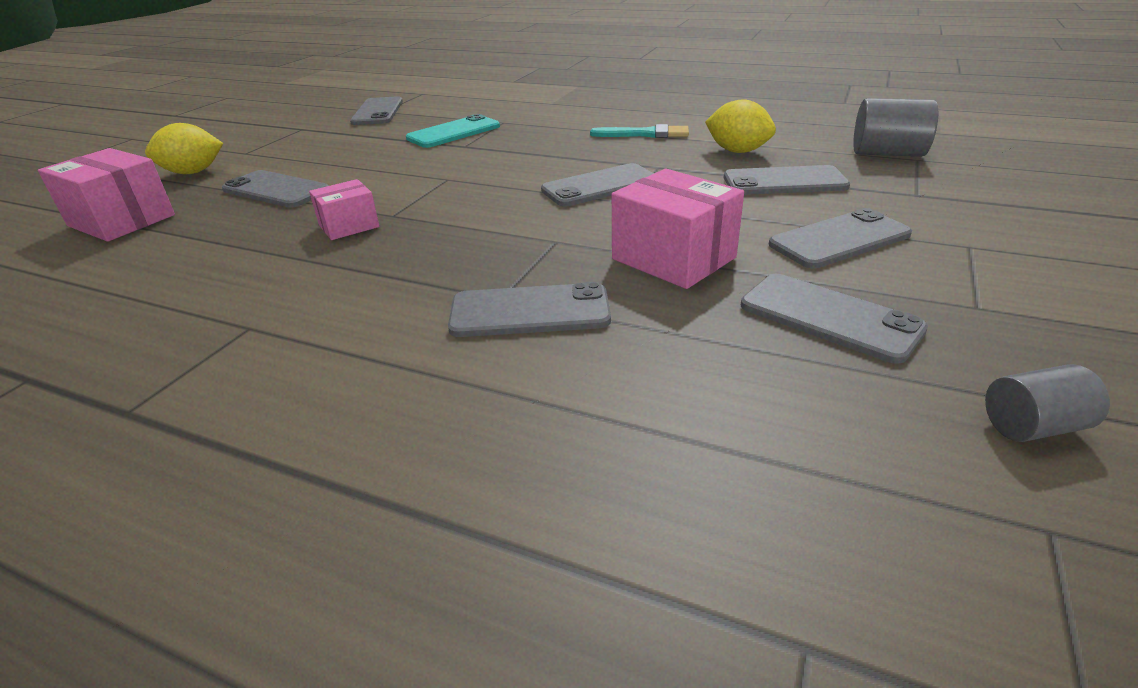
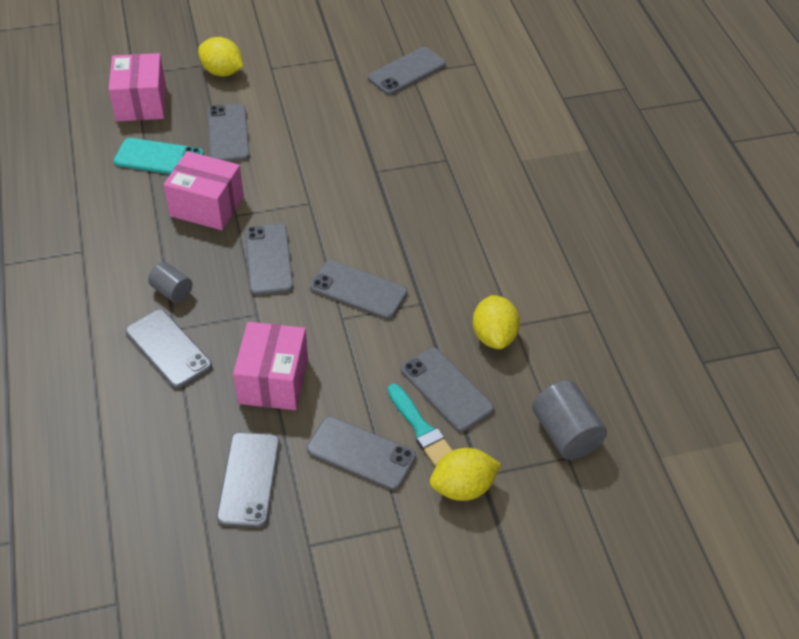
camera: 50 degrees right, 15 degrees up
pink box [309,179,379,240] -> pink box [163,151,244,230], size x1.66
turquoise phone [406,114,500,148] -> turquoise phone moved to [114,138,204,174]
turquoise brush [590,124,689,138] -> turquoise brush moved to [388,384,453,466]
grey cylinder [985,364,1110,442] -> grey cylinder moved to [148,262,192,303]
none -> grey phone [245,224,294,295]
none -> yellow lemon [430,448,501,501]

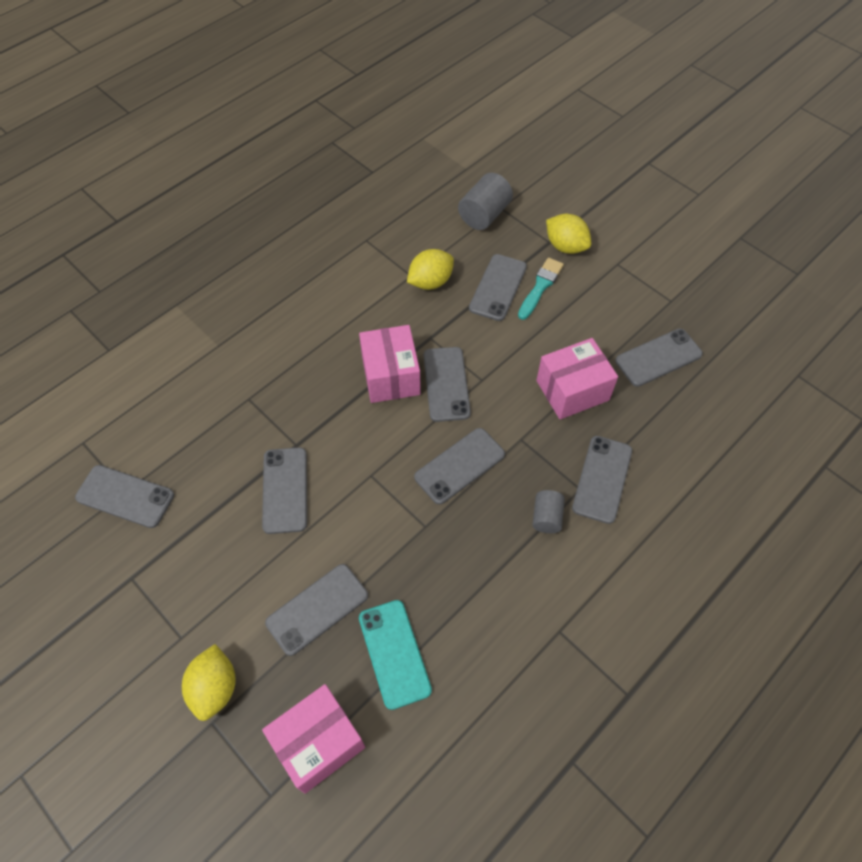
camera: 120 degrees left, 10 degrees up
pink box [163,151,244,230] -> pink box moved to [359,325,421,403]
grey phone [307,416,416,490] -> grey phone moved to [262,447,307,534]

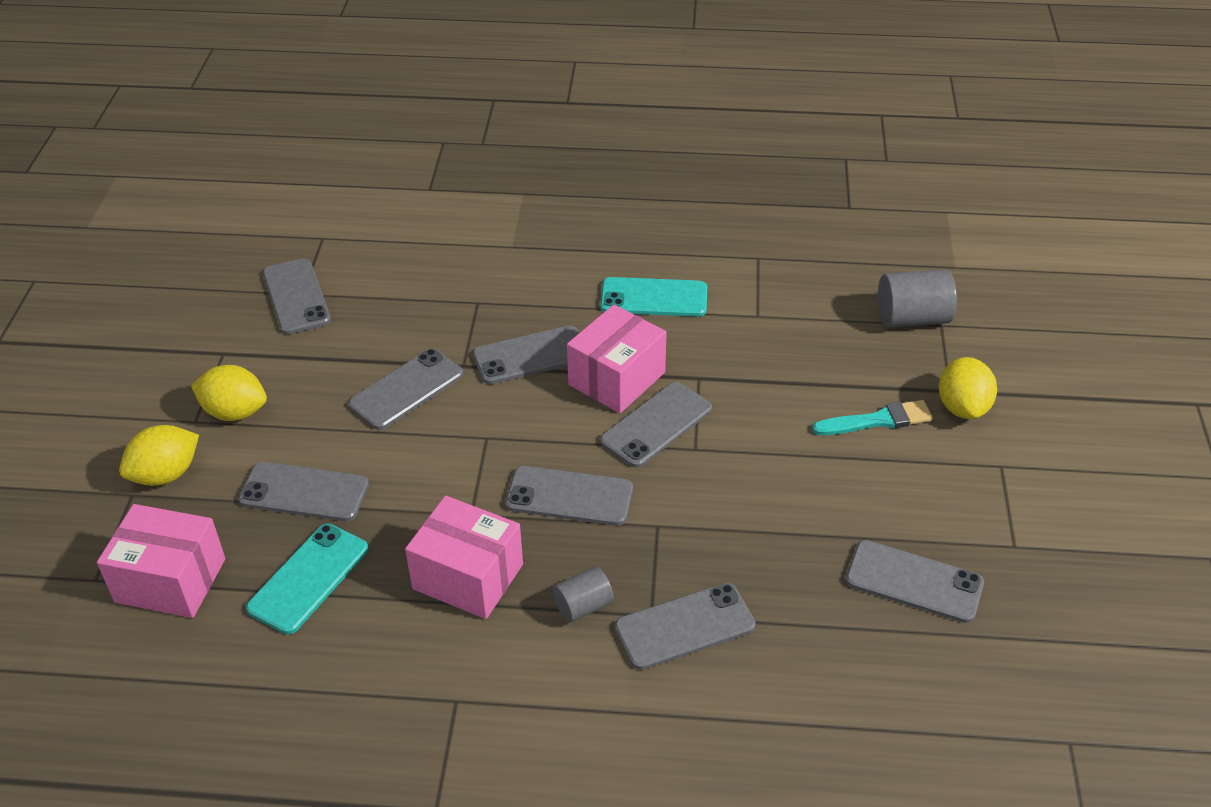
camera: 50 degrees right, 15 degrees down
yellow lemon [407,249,454,290] -> yellow lemon moved to [191,365,267,421]
grey phone [469,254,527,321] -> grey phone moved to [473,325,579,384]
pink box [536,338,618,419] -> pink box moved to [405,496,523,619]
none -> turquoise phone [600,277,707,317]

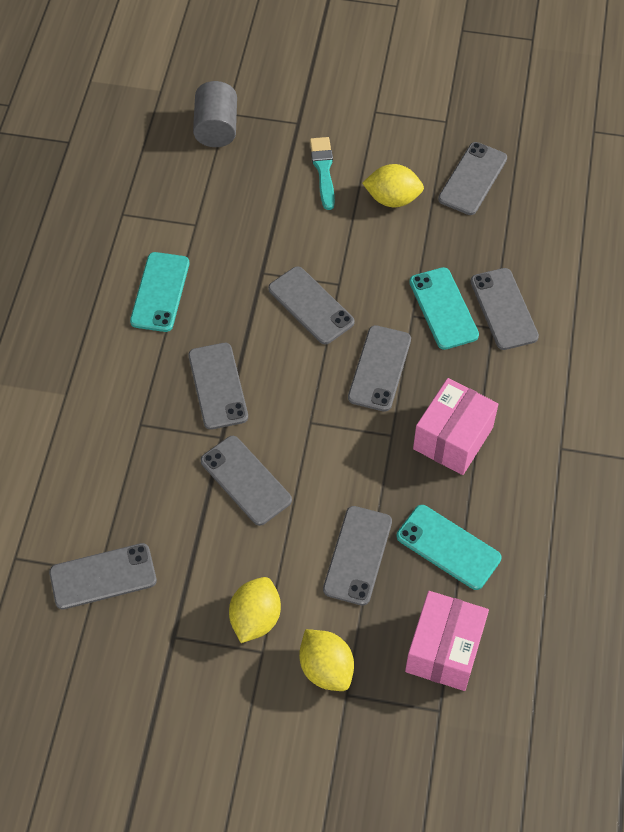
camera: 85 degrees left, 15 degrees up
grey cylinder [553,566,614,622] -> none
pink box [567,304,667,413] -> none
yellow lemon [939,357,997,419] -> yellow lemon moved to [362,164,424,207]
none -> turquoise phone [409,267,479,350]

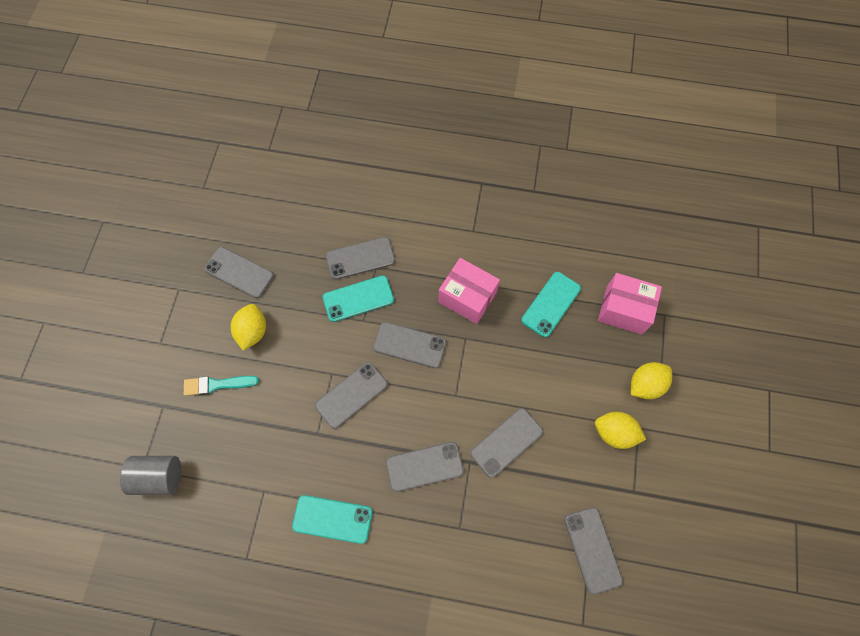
camera: 90 degrees left, 10 degrees up
grey phone [323,506,392,606] -> none

